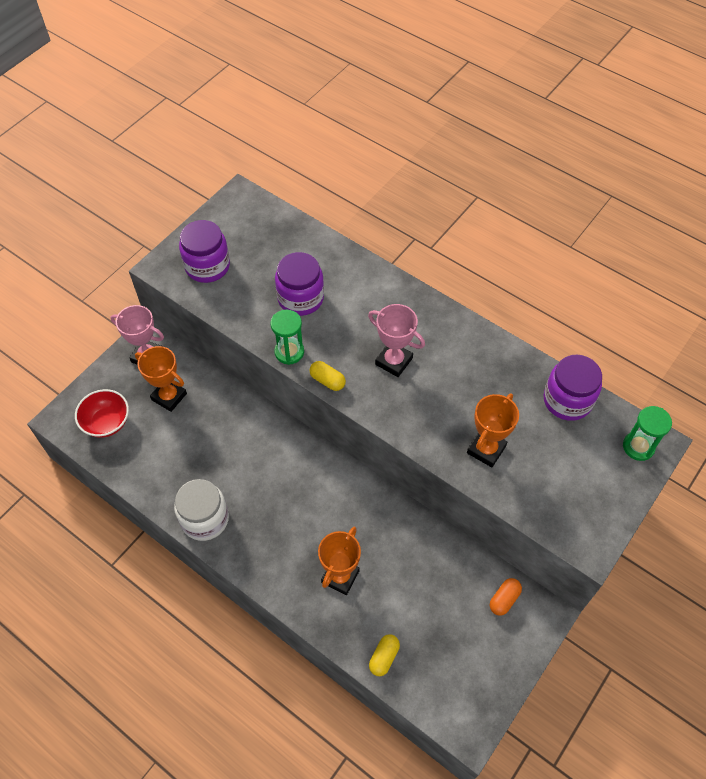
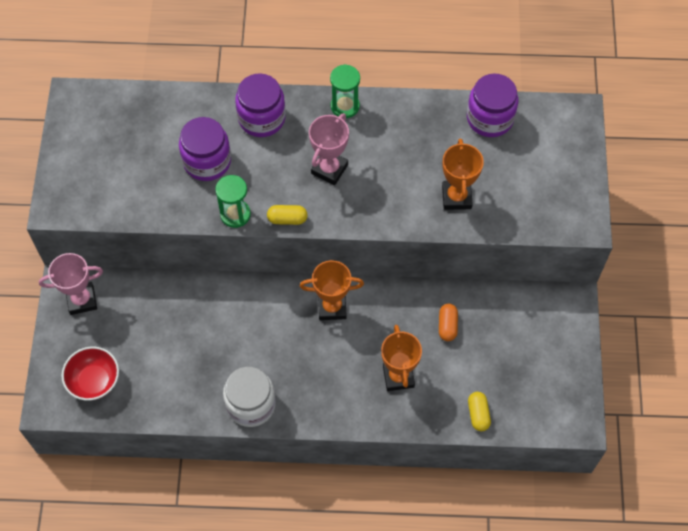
camera: 35 degrees left, 5 degrees up
orange trophy [135,346,187,412] -> orange trophy moved to [300,260,364,320]
purple jar [179,220,230,283] -> purple jar moved to [235,73,286,137]
pink trophy [368,304,425,377] -> pink trophy turned 60 degrees counterclockwise [309,113,349,185]
orange capsule [490,578,522,616] -> orange capsule moved to [439,304,458,341]
green hourglass [623,406,672,461] -> green hourglass moved to [330,64,360,118]

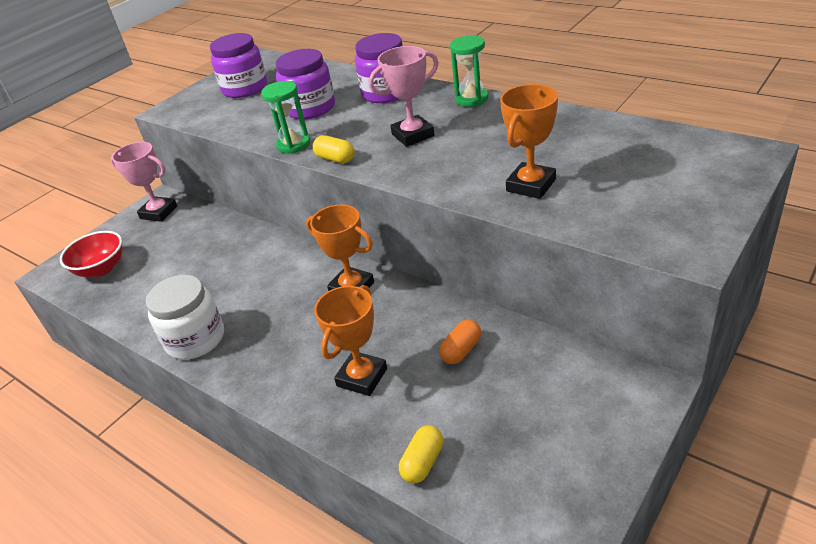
camera: 40 degrees right, 25 degrees down
purple jar [467,73,518,137] -> purple jar moved to [210,33,267,98]

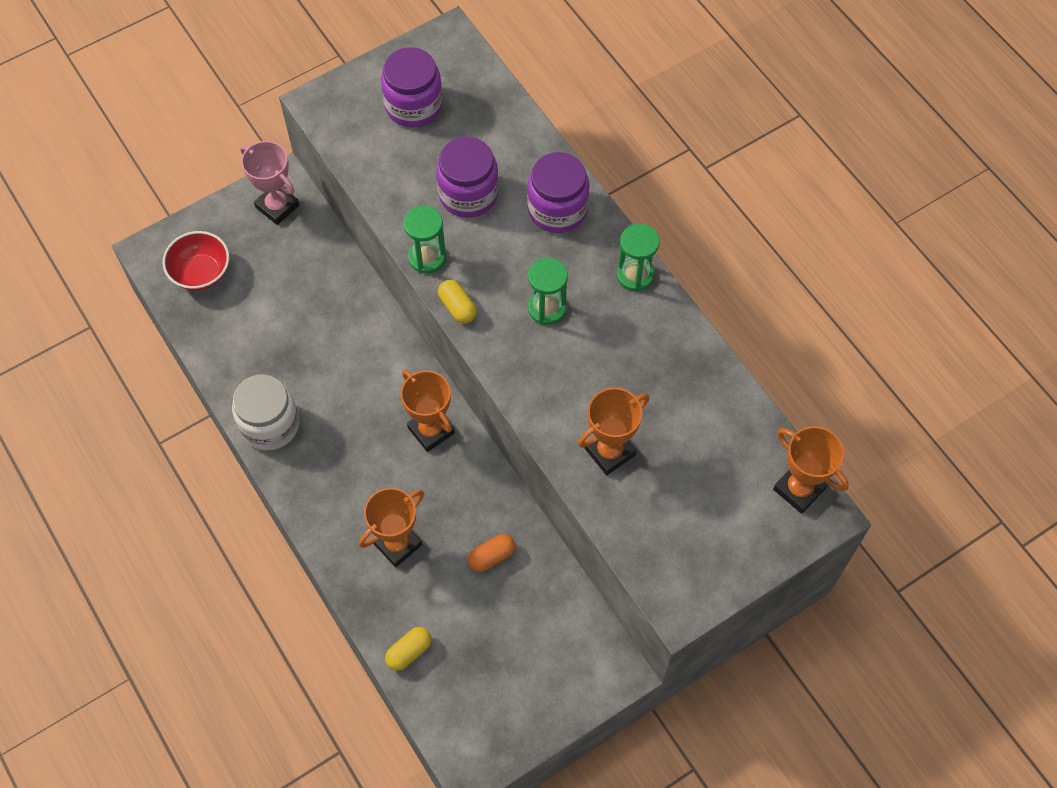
camera: 15 degrees right, 25 degrees up
pink trophy [369,46,439,147] -> green hourglass [528,258,568,325]
none -> orange trophy [773,426,849,514]

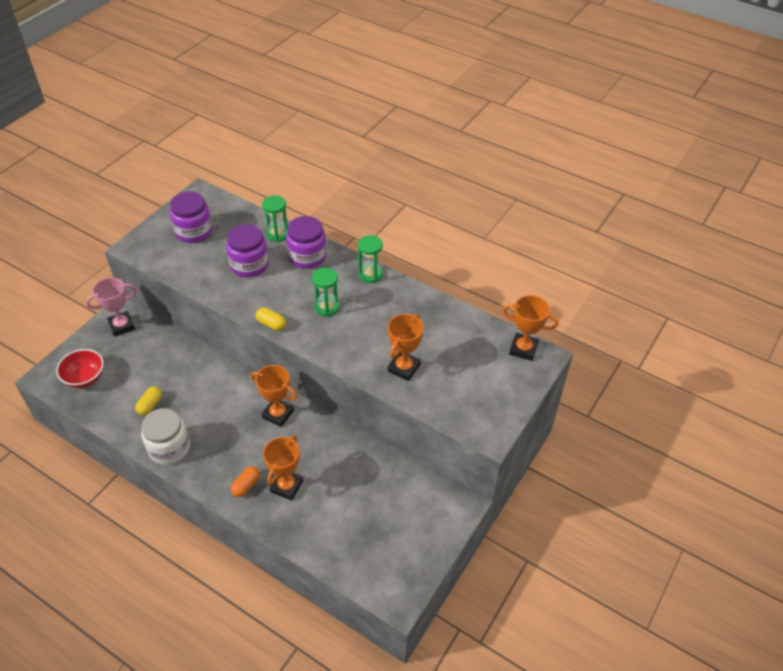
camera: 25 degrees left, 15 degrees down
pink trophy [240,141,300,225] -> pink trophy turned 45 degrees counterclockwise [86,277,136,337]
yellow capsule [385,627,432,671] -> yellow capsule moved to [135,387,162,415]
green hourglass [403,206,446,273] -> green hourglass moved to [262,195,288,242]
orange capsule [468,534,515,572] -> orange capsule moved to [231,467,260,497]

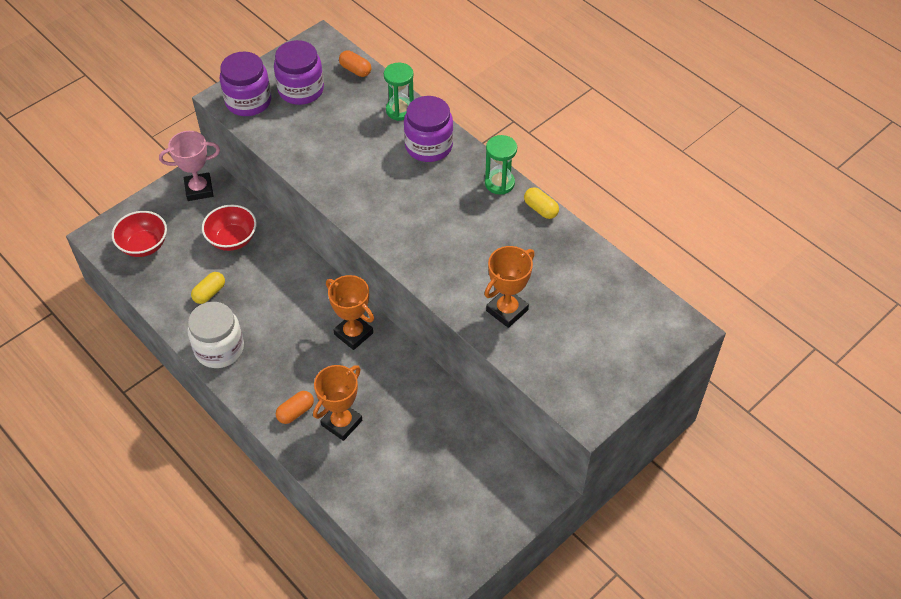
camera: 15 degrees right, 5 degrees up
purple jar [226,224,269,278] -> purple jar moved to [220,52,271,116]
yellow capsule [256,307,286,331] -> yellow capsule moved to [524,187,559,219]
green hourglass [312,268,339,317] -> none
orange trophy [503,295,558,361] -> none
none -> red bowl [202,205,256,251]
none -> orange capsule [339,50,371,77]

